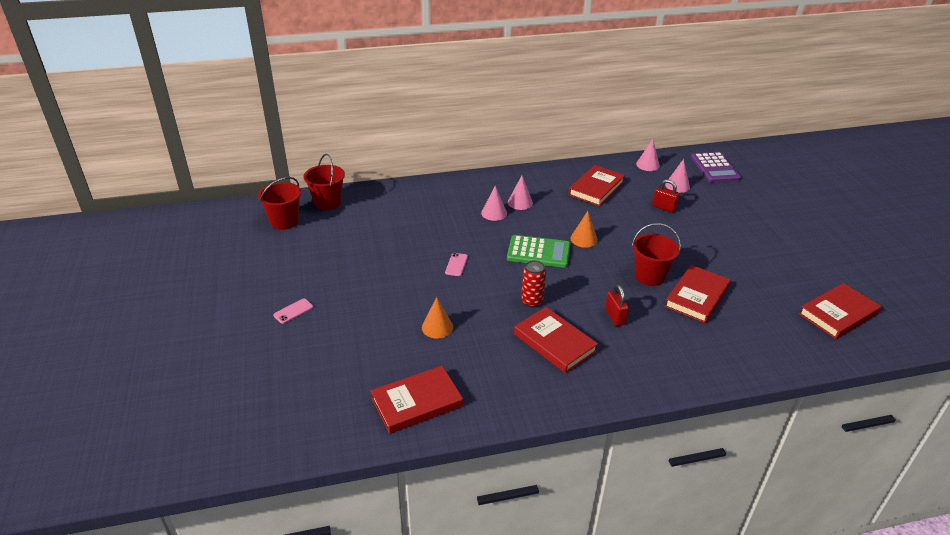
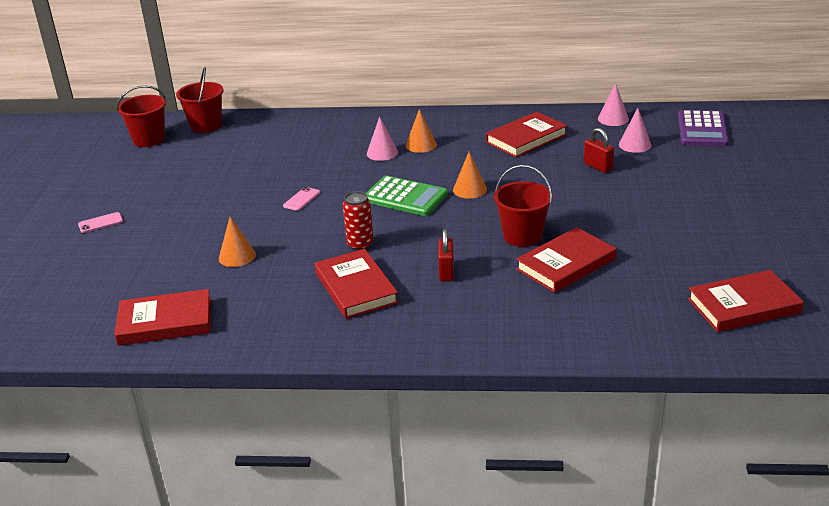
camera: 20 degrees right, 5 degrees down
pink cone [508,176,533,210] -> orange cone [406,109,437,153]

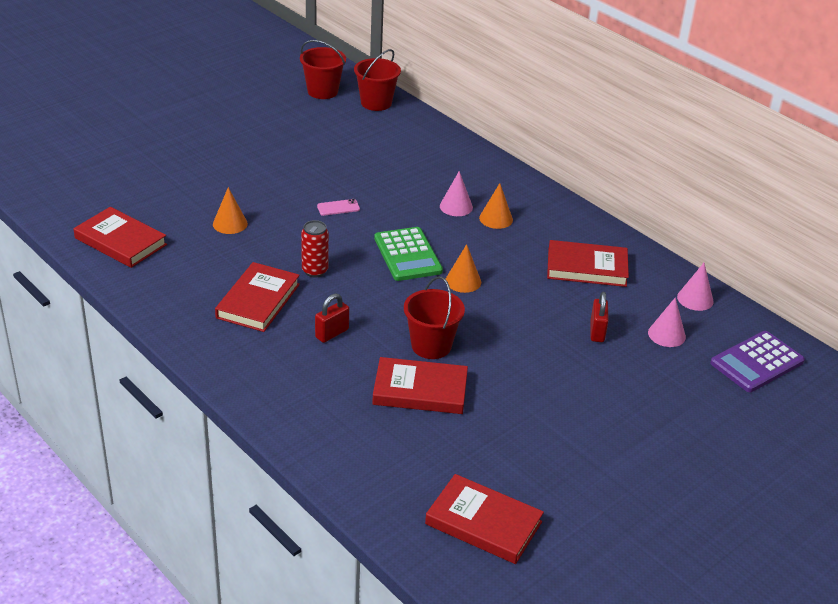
camera: 40 degrees right, 5 degrees up
pink phone [78,212,123,233] -> none

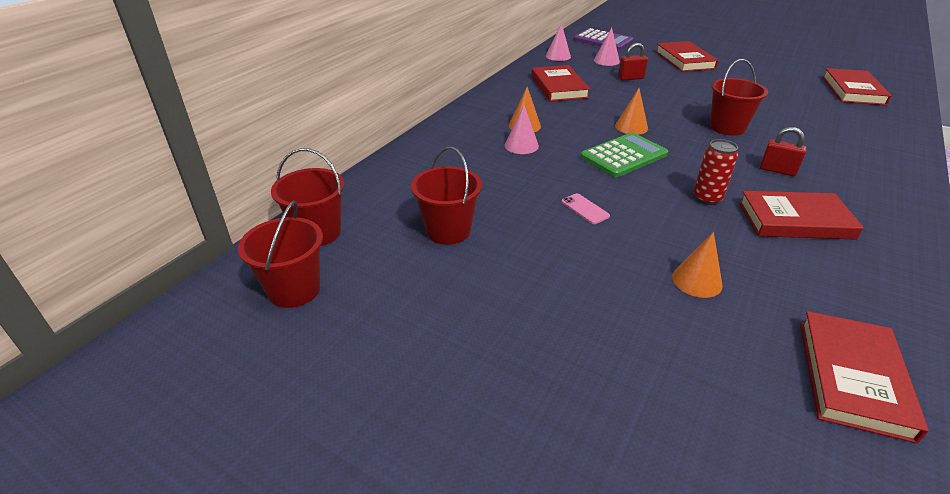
camera: 105 degrees left, 0 degrees up
red book [372,357,468,414] -> red book moved to [655,41,719,72]
none -> red bucket [411,147,482,245]

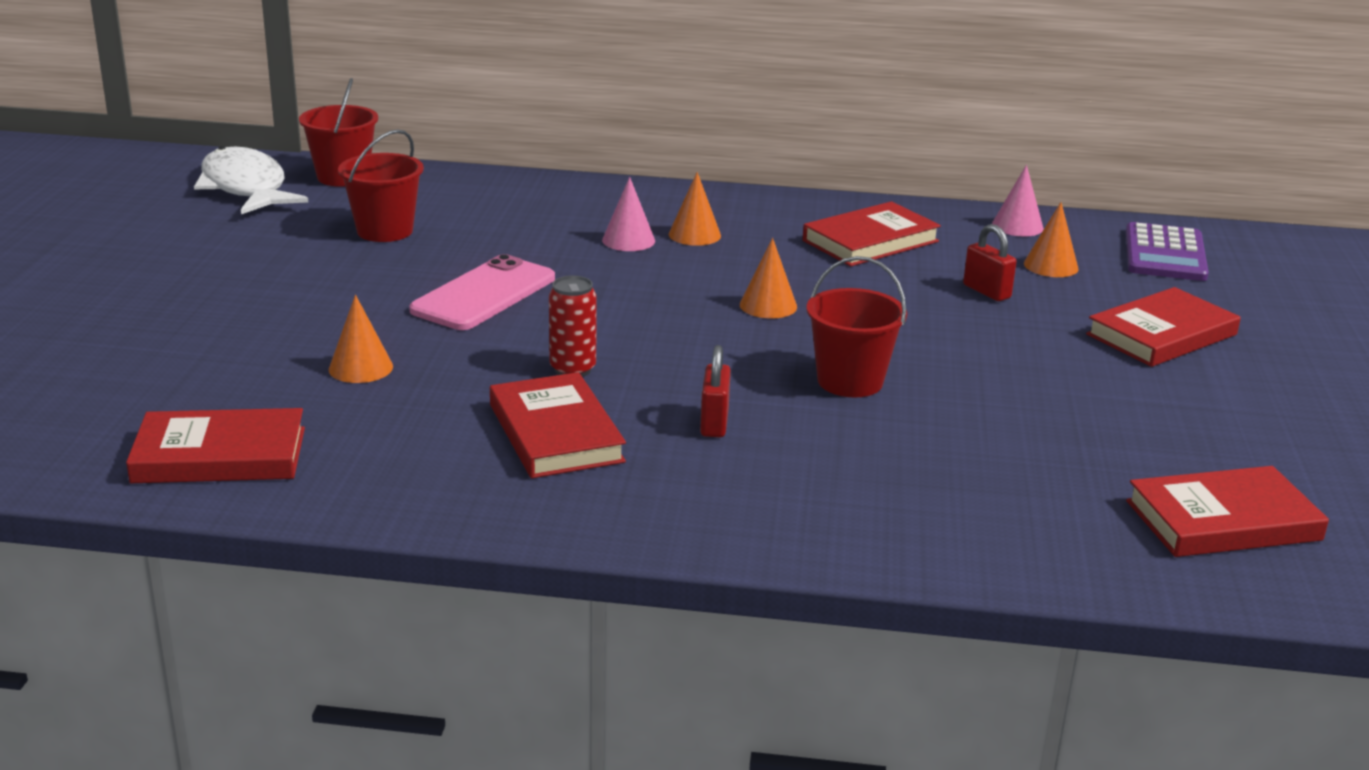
camera: 65 degrees right, 10 degrees down
red bucket [238,200,323,308] -> white fish [194,146,308,214]
pink phone [562,193,610,224] -> pink phone [409,254,555,330], size x2.21
green calculator [580,132,668,177] -> none
pink cone [594,28,620,66] -> orange cone [1024,202,1079,277]

